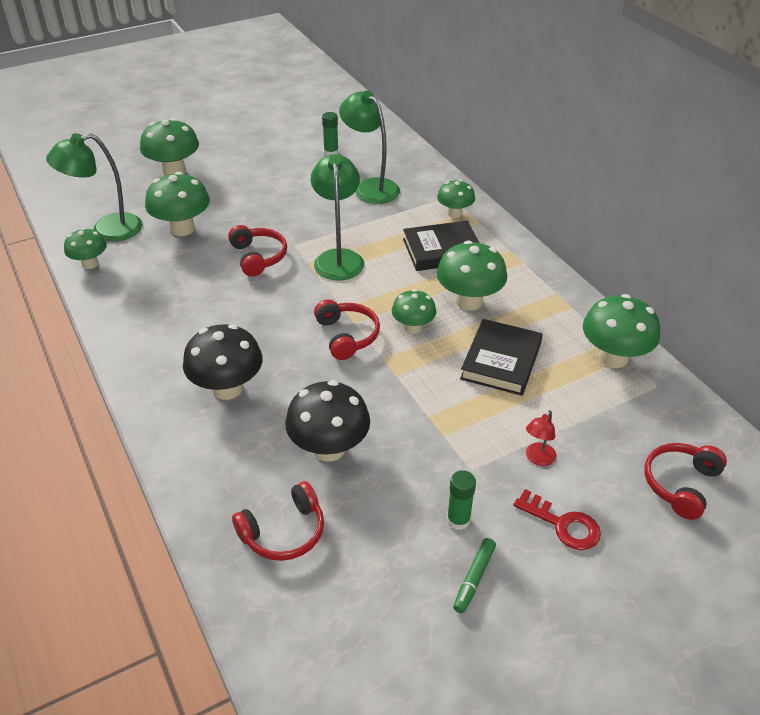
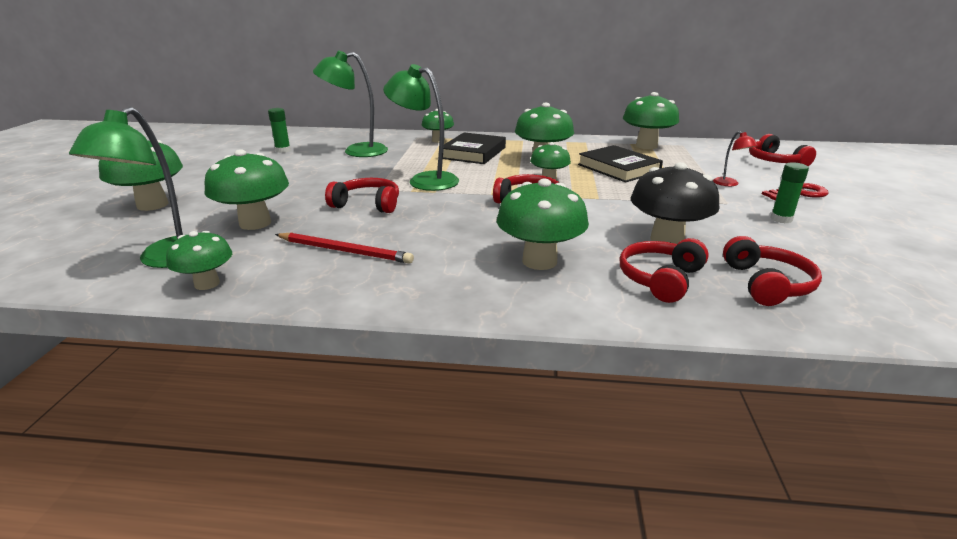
camera: 55 degrees left, 15 degrees down
black mushroom [183,324,263,400] -> green mushroom [497,178,589,270]
green marker [453,538,496,613] -> none
none -> red pencil [275,233,414,264]
none -> red headphones [620,238,709,303]

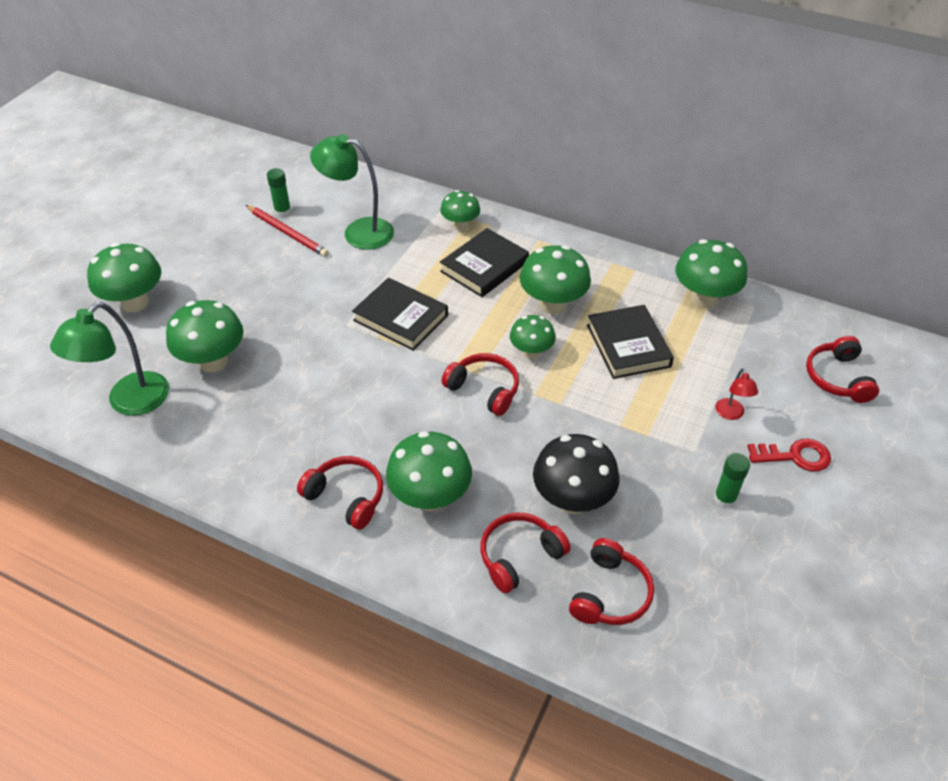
camera: 20 degrees right, 20 degrees up
green mushroom [166,230,232,290] -> none
red pencil [275,233,414,264] -> red pencil moved to [246,205,329,257]
red headphones [325,178,399,213] -> red headphones moved to [297,456,383,529]
green lamp [383,64,459,191] -> black book [352,278,448,351]

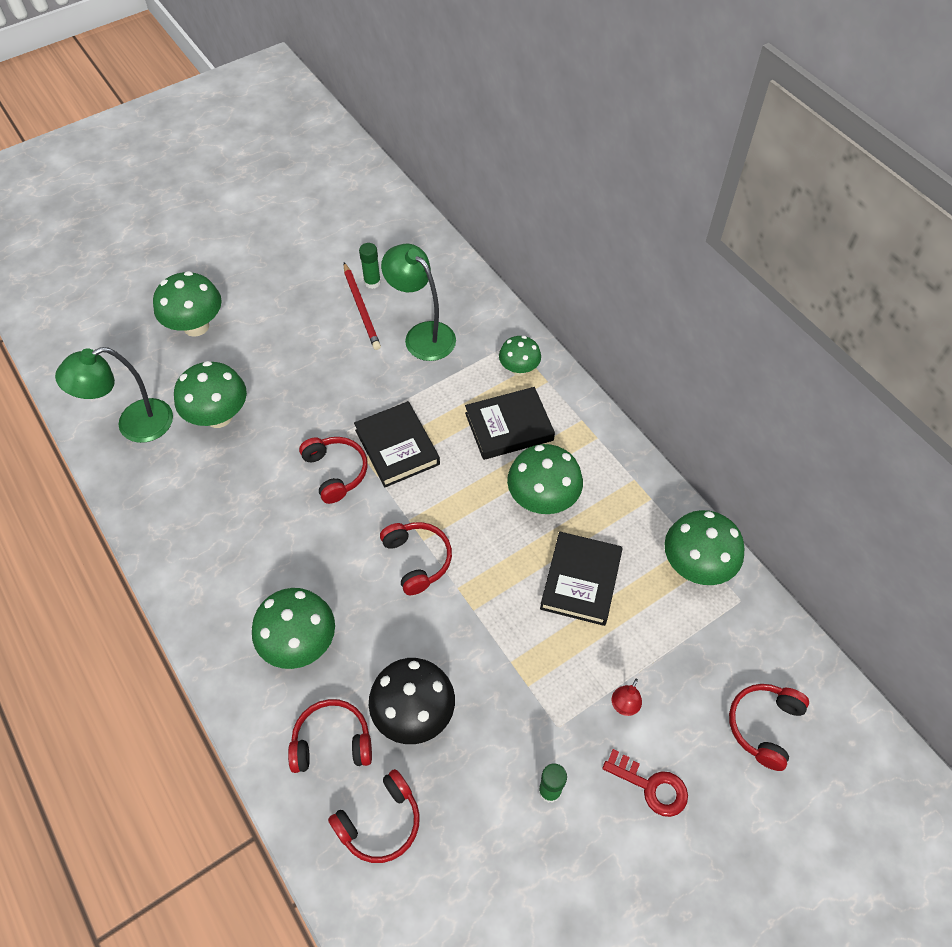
camera: 30 degrees right, 10 degrees up
red headphones [297,456,383,529] -> red headphones moved to [299,437,367,504]
green mushroom [510,315,556,359] -> none

